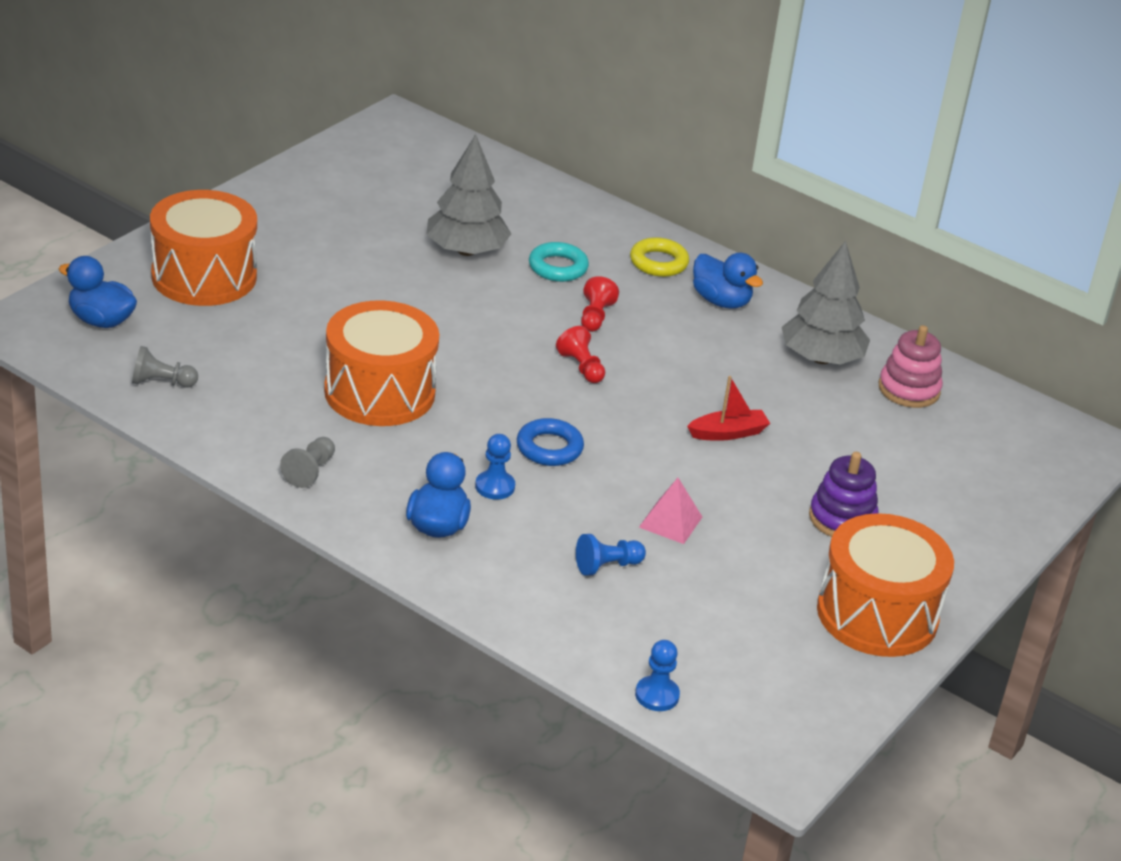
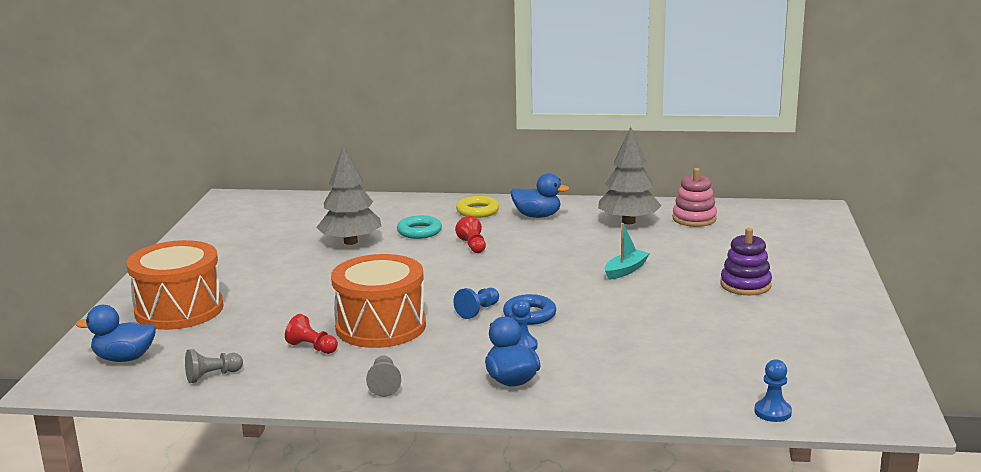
camera: 25 degrees left, 15 degrees down
red pawn [556,326,605,383] -> red pawn moved to [285,314,338,354]
blue pawn [576,534,646,576] -> blue pawn moved to [453,288,499,319]
pink pyramid [639,478,702,544] -> none
red boat [687,376,770,441] -> turquoise boat [604,223,650,280]
orange drum [817,513,954,657] -> none

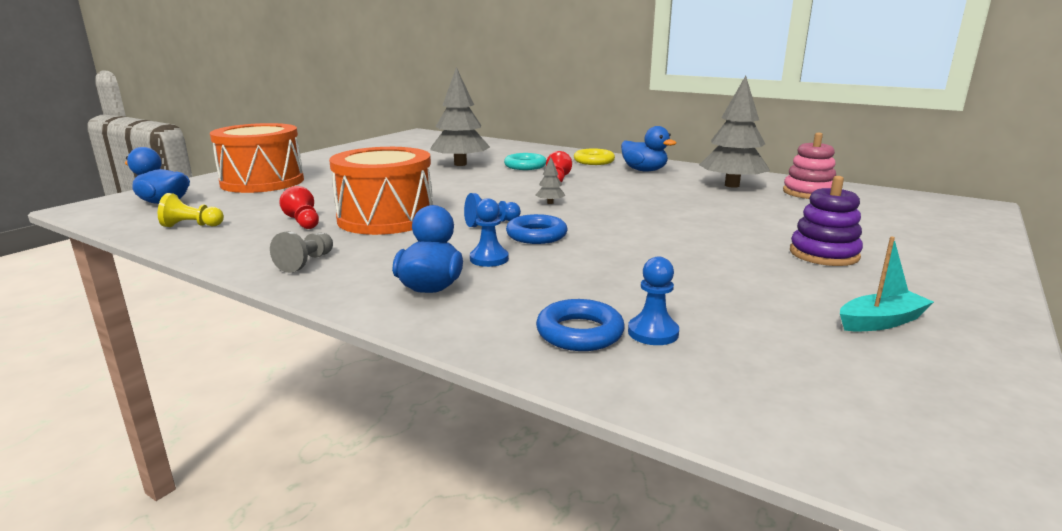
camera: 25 degrees right, 0 degrees up
grey pawn [185,349,243,383] -> yellow pawn [158,193,224,227]
turquoise boat [604,223,650,280] -> turquoise boat moved to [840,237,934,331]
blue pawn [754,359,792,422] -> blue pawn moved to [628,256,679,345]
none -> grey tree [536,157,565,204]
none -> blue ring [536,299,625,351]

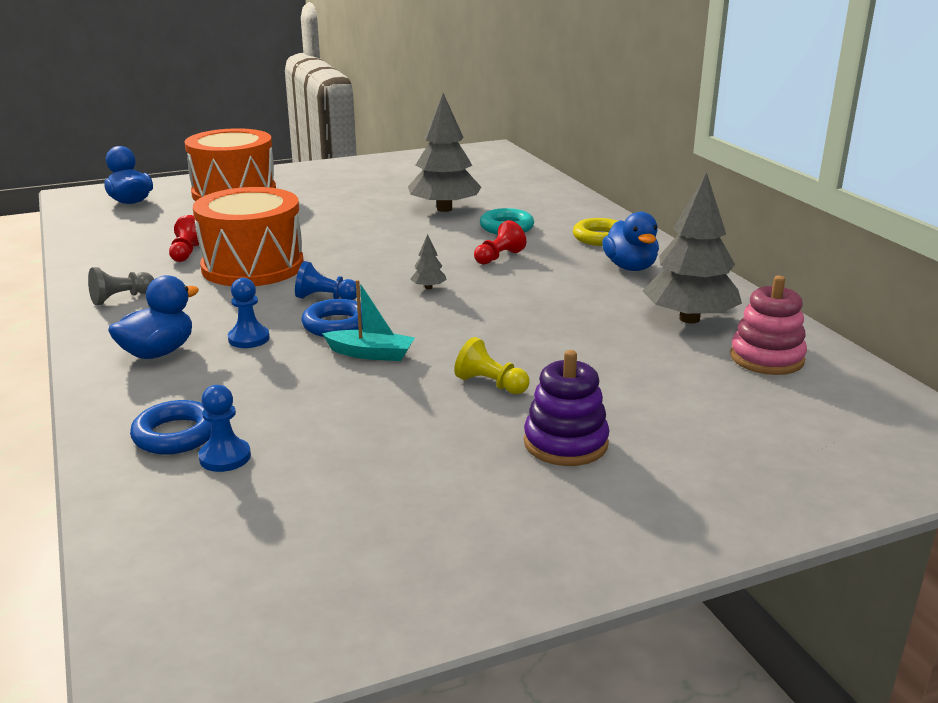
camera: 35 degrees right, 5 degrees up
yellow pawn [158,193,224,227] -> yellow pawn moved to [454,337,529,394]
turquoise boat [840,237,934,331] -> turquoise boat moved to [322,280,415,361]

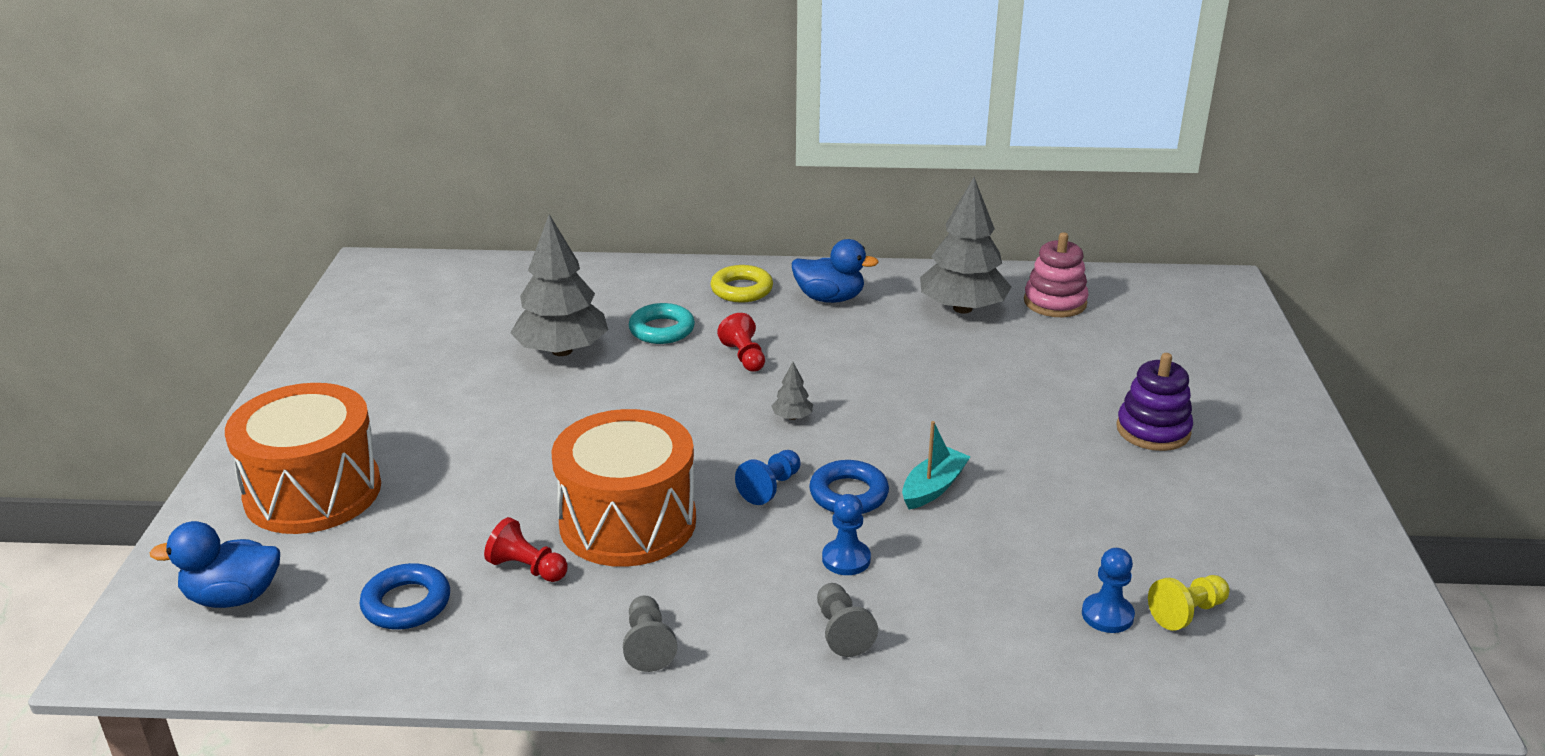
camera: 65 degrees left, 5 degrees up
blue duck [108,275,199,359] -> grey pawn [817,583,878,657]
blue ring [130,400,211,454] -> blue ring moved to [359,563,450,630]
yellow pawn [454,337,529,394] -> yellow pawn moved to [1148,575,1229,631]

